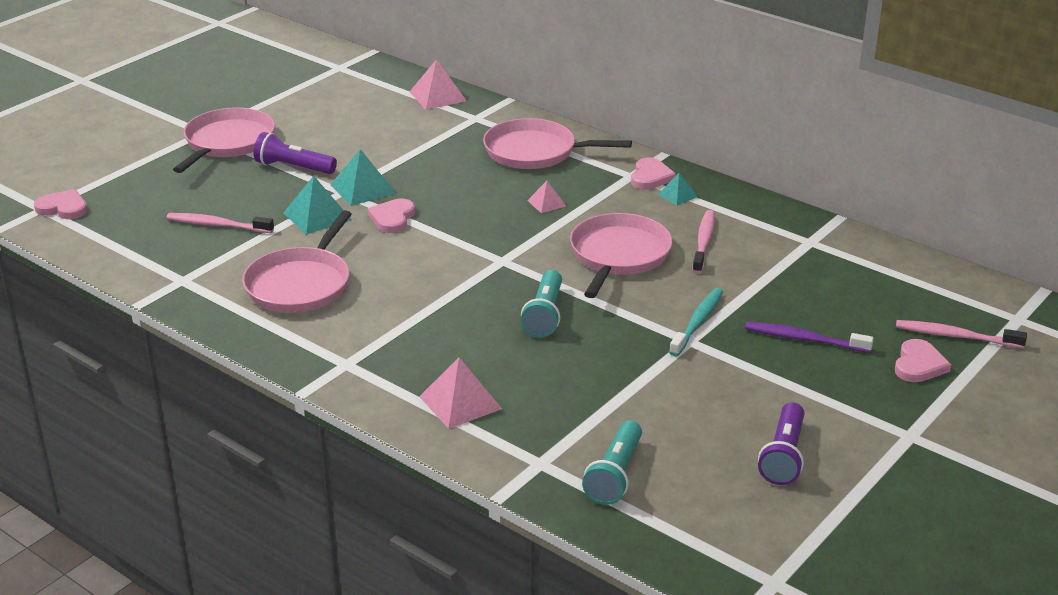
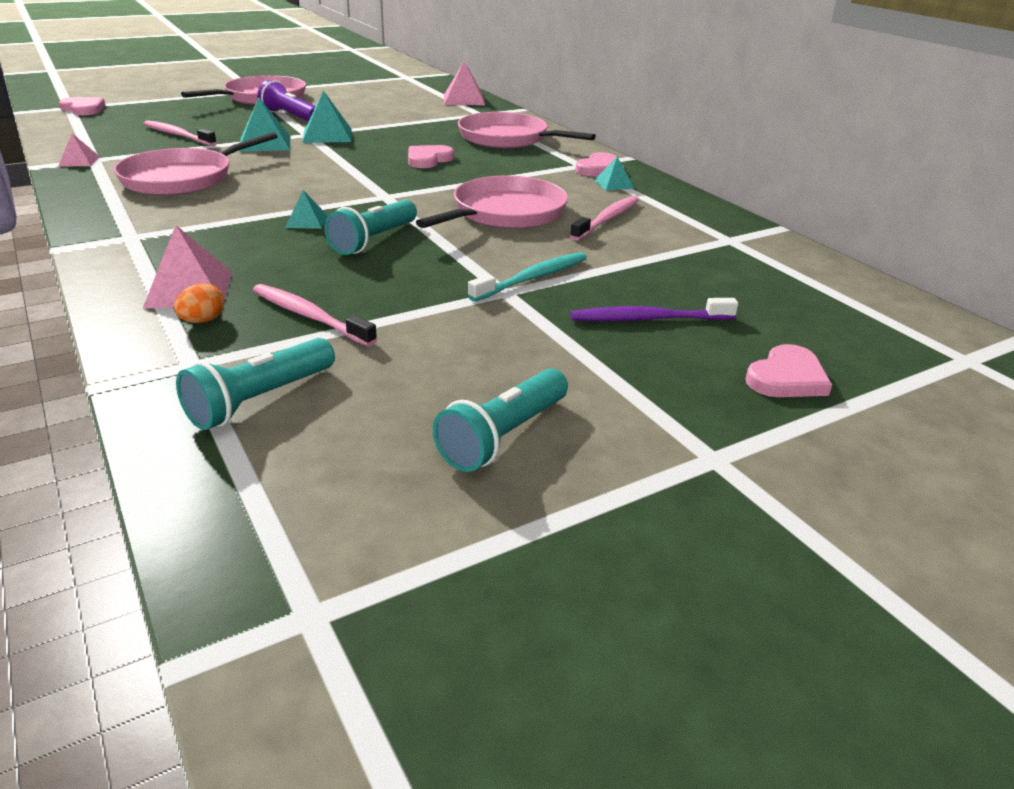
camera: 20 degrees right, 0 degrees up
pink heart [368,199,415,233] -> pink heart moved to [408,145,454,168]
pink pyramid [527,181,566,213] -> pink pyramid moved to [58,133,100,167]
purple toothbrush [745,322,874,353] -> purple toothbrush turned 45 degrees counterclockwise [570,298,738,321]
purple flashlight [758,402,804,485] -> turquoise flashlight [433,368,568,472]
pink toothbrush [896,320,1027,348] -> pink toothbrush moved to [253,284,377,346]
none -> orange egg [174,283,224,323]
none -> turquoise pyramid [285,190,328,229]

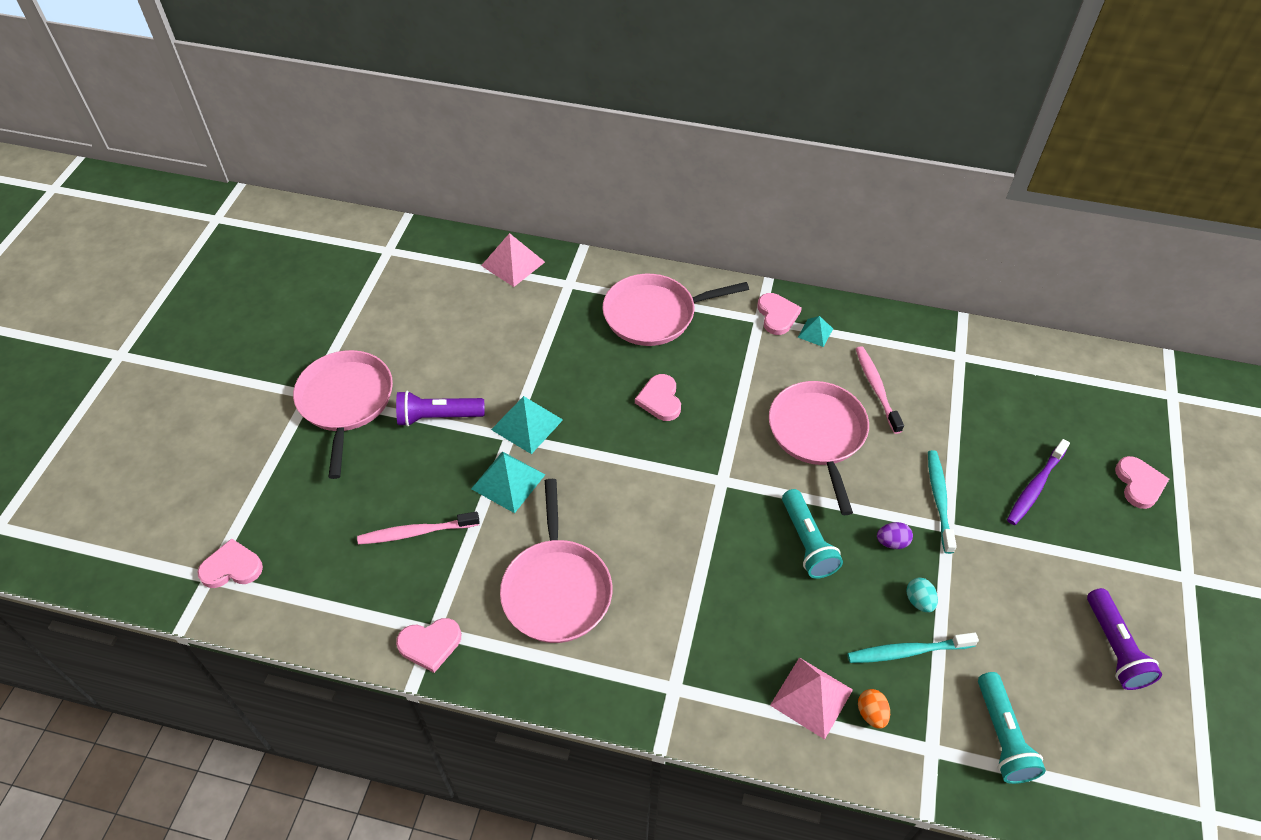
camera: 45 degrees left, 20 degrees up
pink pyramid [58,133,100,167] -> pink heart [396,618,461,673]
pink toothbrush [253,284,377,346] -> turquoise toothbrush [848,632,979,663]
turquoise pyramid [285,190,328,229] -> none
turquoise flashlight [433,368,568,472] -> purple flashlight [1087,588,1162,690]
none -> purple egg [877,522,913,549]
none -> turquoise egg [907,578,938,613]

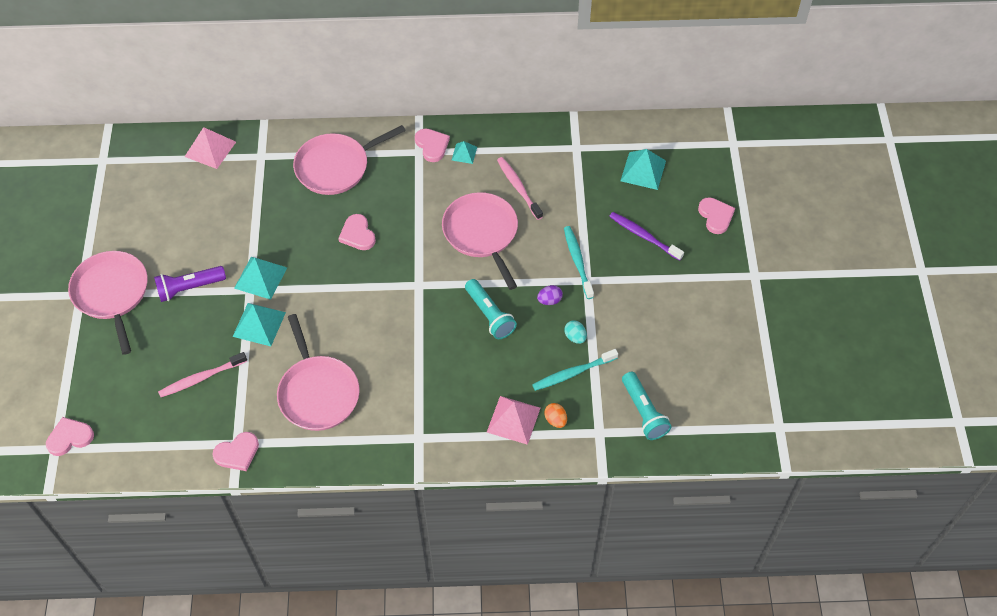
camera: 15 degrees left, 5 degrees up
purple toothbrush [1007,439,1070,525] -> purple toothbrush turned 105 degrees clockwise [609,212,684,261]
purple flashlight [1087,588,1162,690] -> none
none -> turquoise pyramid [620,149,666,190]

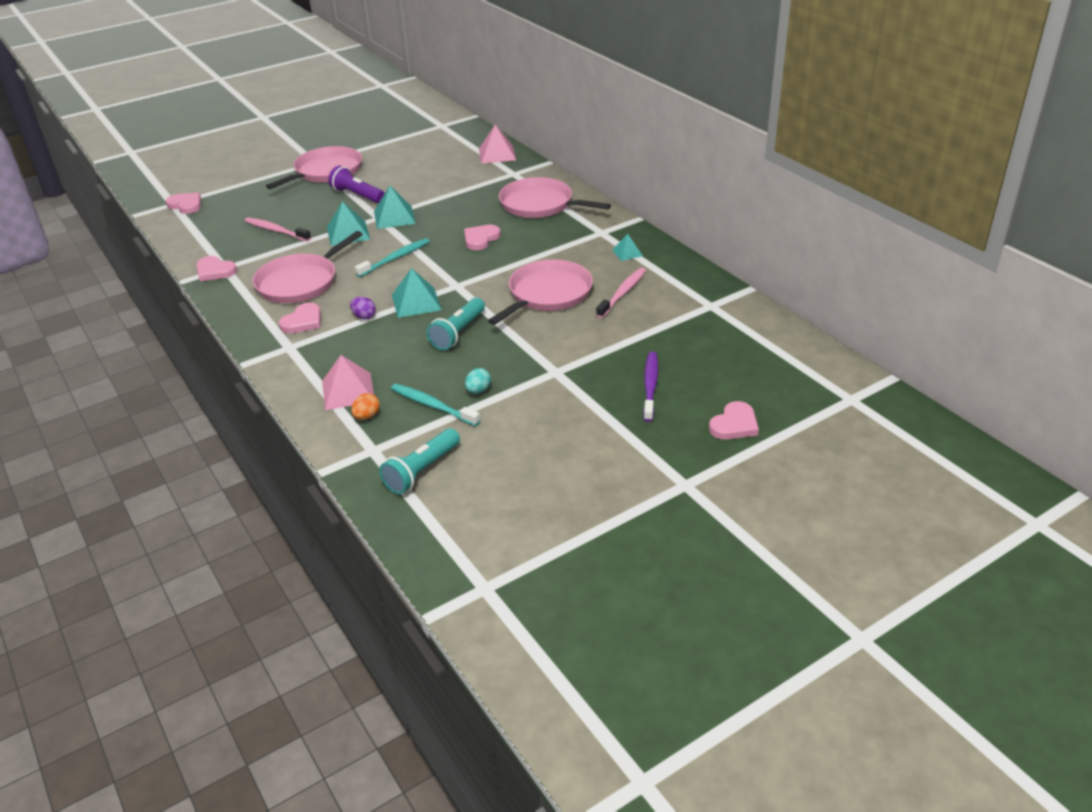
camera: 60 degrees right, 20 degrees down
pink heart [415,129,450,162] -> pink heart moved to [279,302,321,333]
purple egg [537,285,563,305] -> purple egg moved to [350,297,376,319]
turquoise toothbrush [564,226,594,299] -> turquoise toothbrush moved to [355,238,430,277]
turquoise pyramid [620,149,666,190] -> turquoise pyramid moved to [392,268,441,318]

